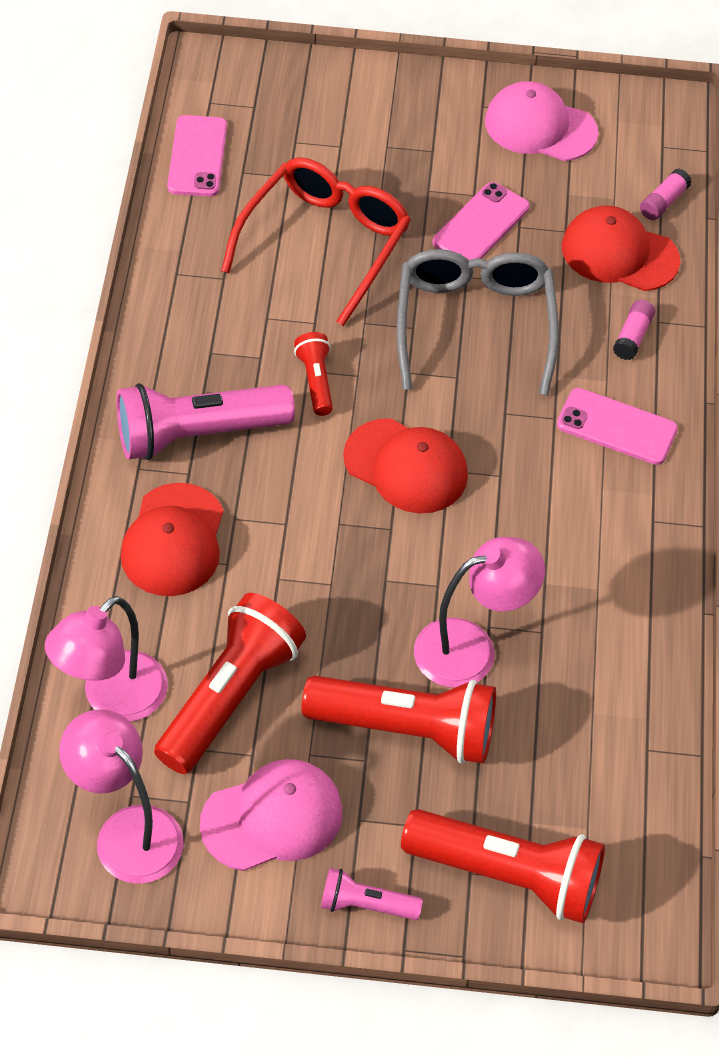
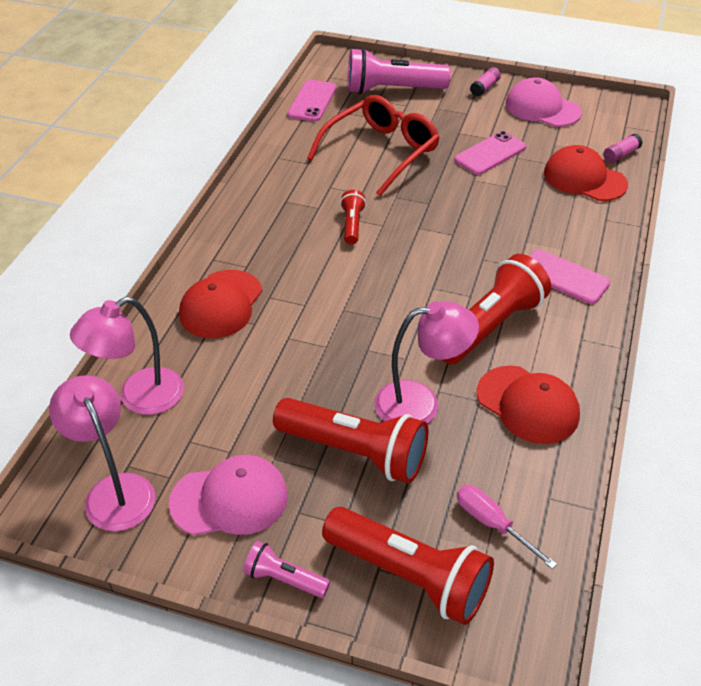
camera: 15 degrees right, 10 degrees down
pink flashlight [116,383,295,460] -> pink flashlight moved to [348,48,451,94]
red flashlight [154,593,306,774] -> red flashlight moved to [443,254,551,365]
red cap [343,418,468,513] -> red cap moved to [477,365,580,444]
grey glasses [397,249,559,396] -> none
pink glue stick [613,300,655,360] -> pink glue stick moved to [470,67,501,96]
none -> pink screwdriver [457,485,557,569]

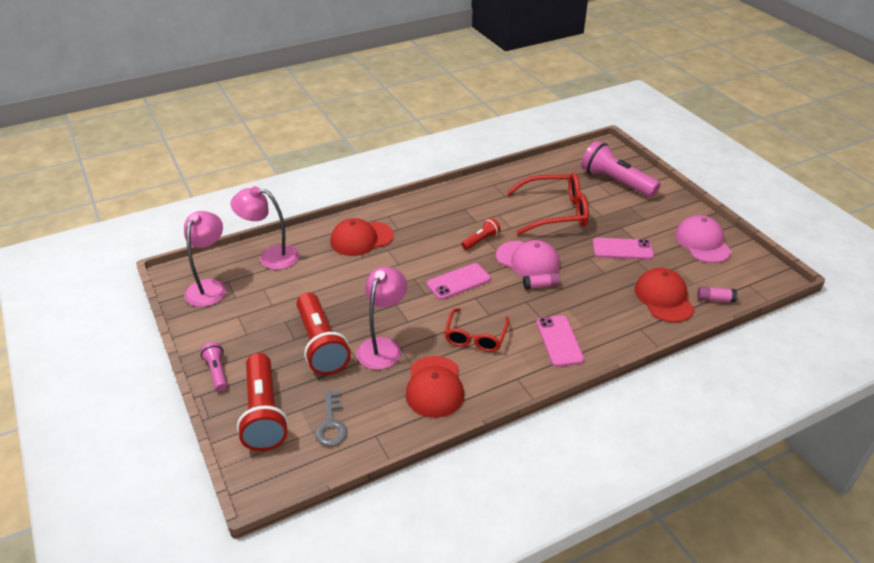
camera: 45 degrees right, 5 degrees down
pink cap [169,455,288,535] -> pink cap moved to [496,240,560,277]
pink phone [288,80,337,122] -> pink phone moved to [427,263,491,300]
pink lamp [375,301,479,424] -> pink lamp turned 105 degrees counterclockwise [356,267,407,370]
red flashlight [443,254,551,365] -> red glasses [445,308,510,352]
pink screwdriver [457,485,557,569] -> grey key [315,391,347,446]
pink glue stick [470,67,501,96] -> pink glue stick moved to [523,272,560,289]

